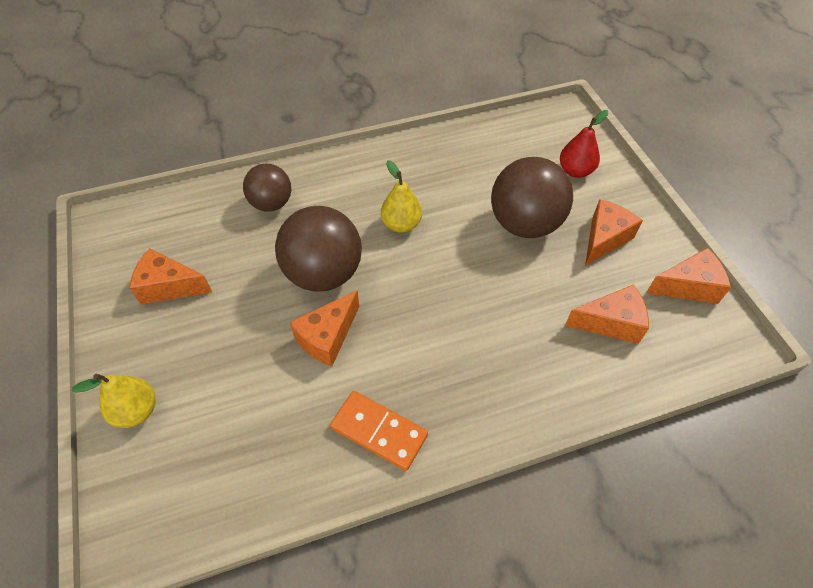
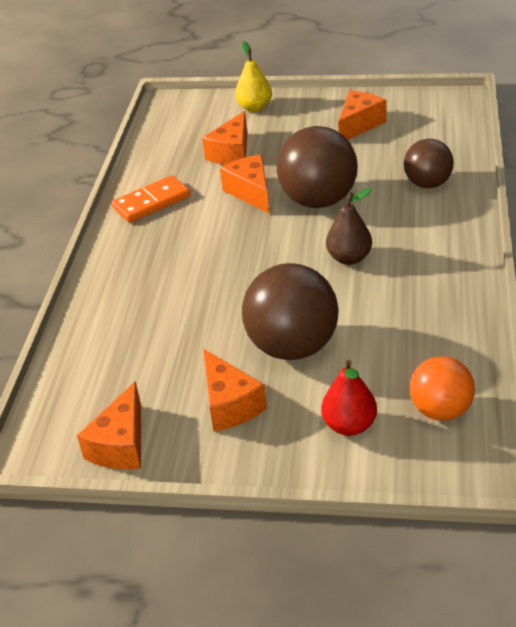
camera: 120 degrees right, 15 degrees down
yellow pear [381,160,422,233] -> brown pear [326,188,372,265]
orange cheese [565,284,649,344] -> orange cheese moved to [202,111,247,165]
none -> orange ball [410,356,475,421]

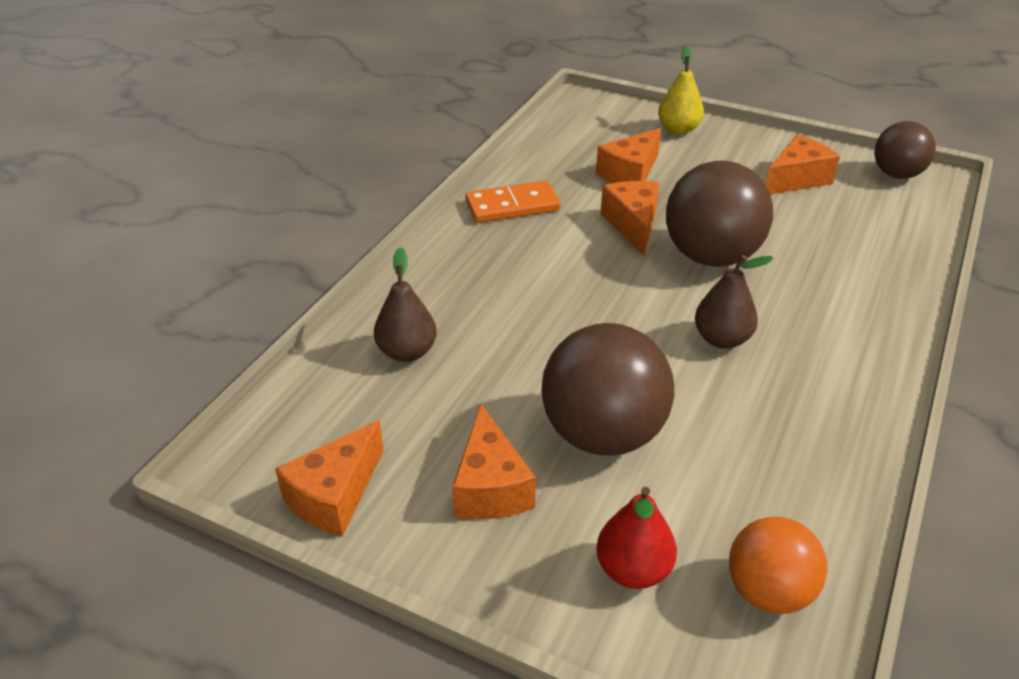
camera: 15 degrees right, 0 degrees up
brown ball [404,139,454,188] -> brown ball moved to [874,121,936,179]
none -> brown pear [374,247,437,362]

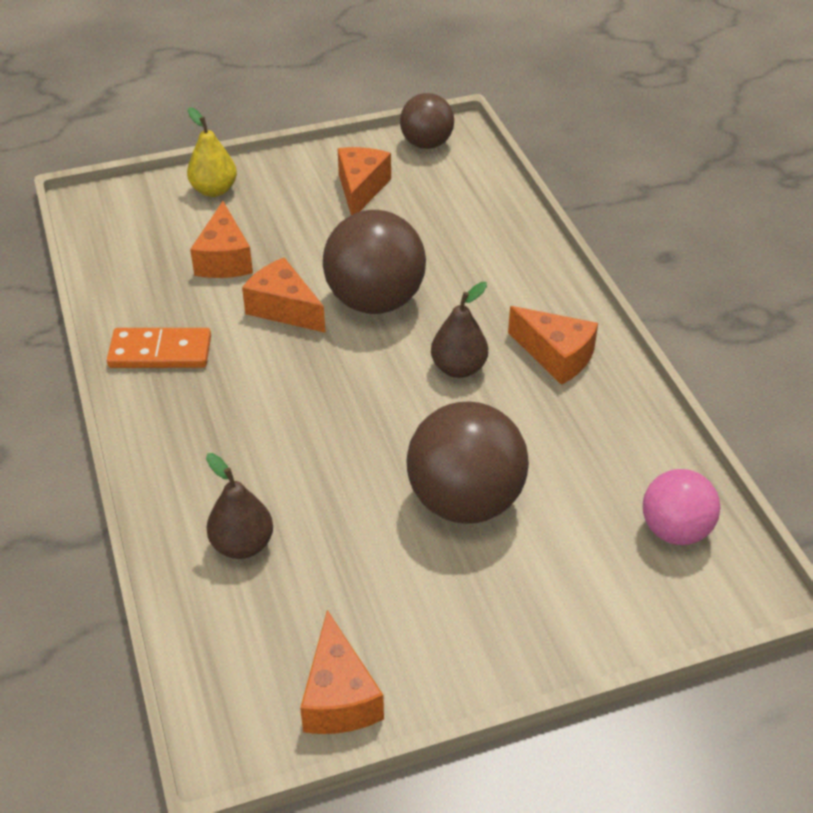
camera: 45 degrees left, 5 degrees up
orange cheese [452,404,536,519] -> orange cheese moved to [508,306,598,385]
orange domino [466,181,561,223] -> orange domino turned 60 degrees clockwise [107,328,211,368]
red pear [596,487,677,589] -> none
orange ball [729,517,828,614] -> pink ball [643,469,721,545]

